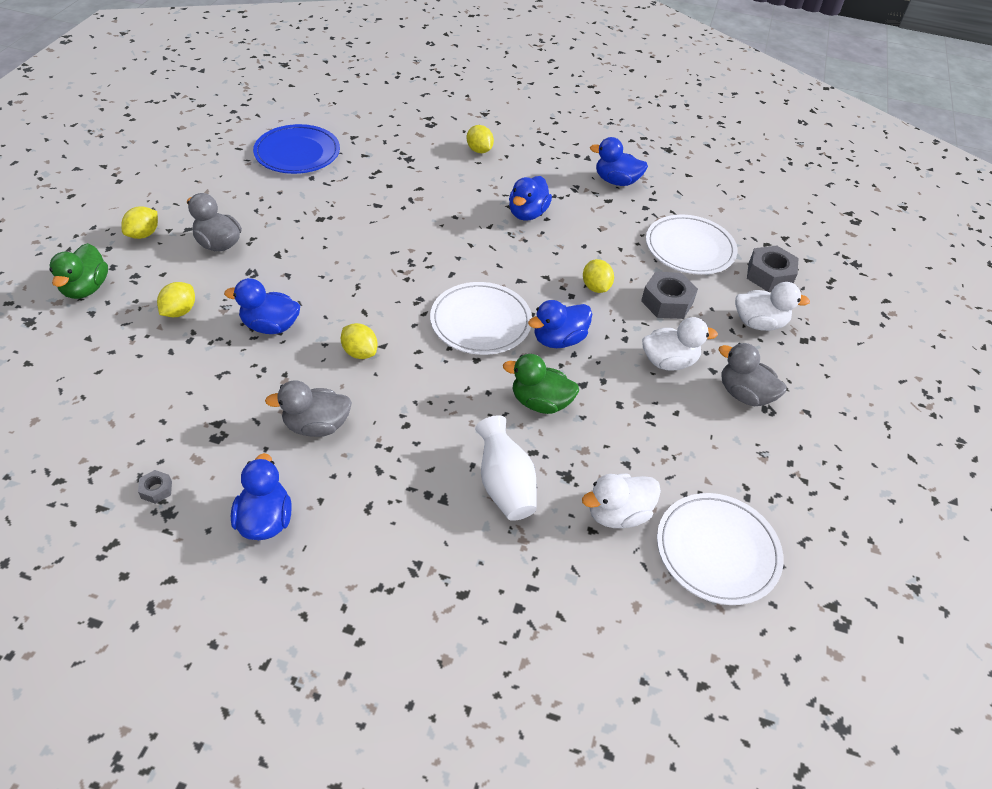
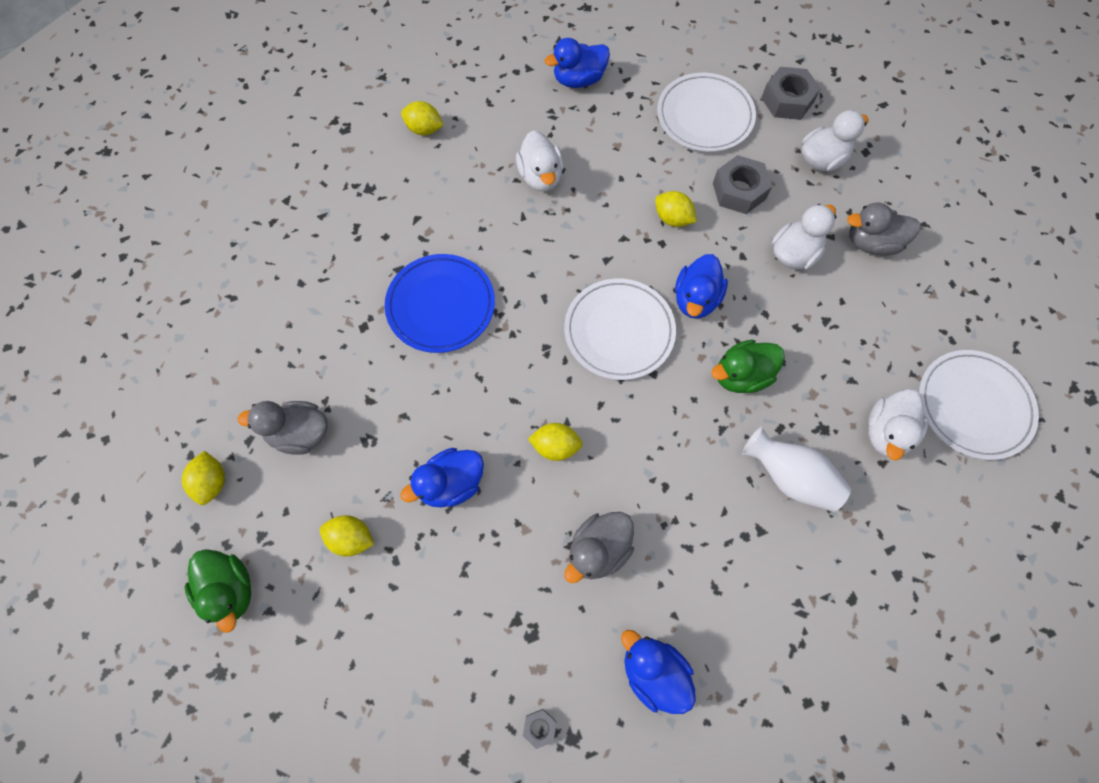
camera: 35 degrees left, 20 degrees up
yellow lemon [157,282,195,317] -> yellow lemon turned 60 degrees counterclockwise [320,515,374,556]
blue plate [253,124,340,174] -> blue plate moved to [385,254,495,353]
blue duck [509,176,552,221] -> white duck [516,130,564,191]

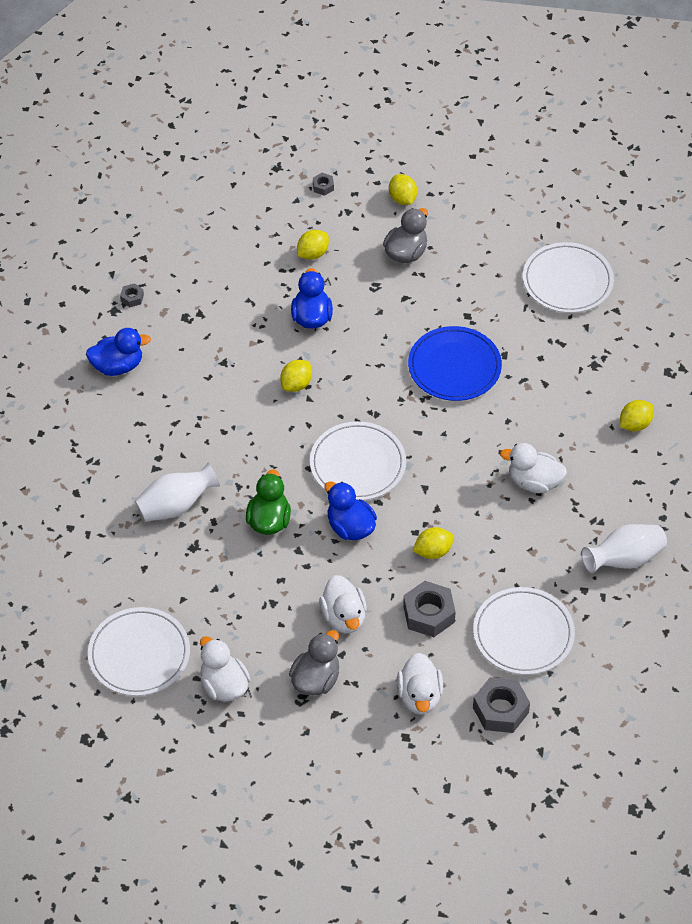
camera: 120 degrees right, 15 degrees down
yellow lemon [182,451,225,505] -> yellow lemon turned 45 degrees clockwise [389,174,417,205]
green duck [184,549,251,633] -> grey nut [313,173,334,196]
blue duck [545,38,610,88] -> white vase [581,524,667,573]
grey duck [564,512,634,583] -> none
white duck [868,389,929,460] -> white duck moved to [200,636,251,702]
none -> white plate [523,242,614,313]

